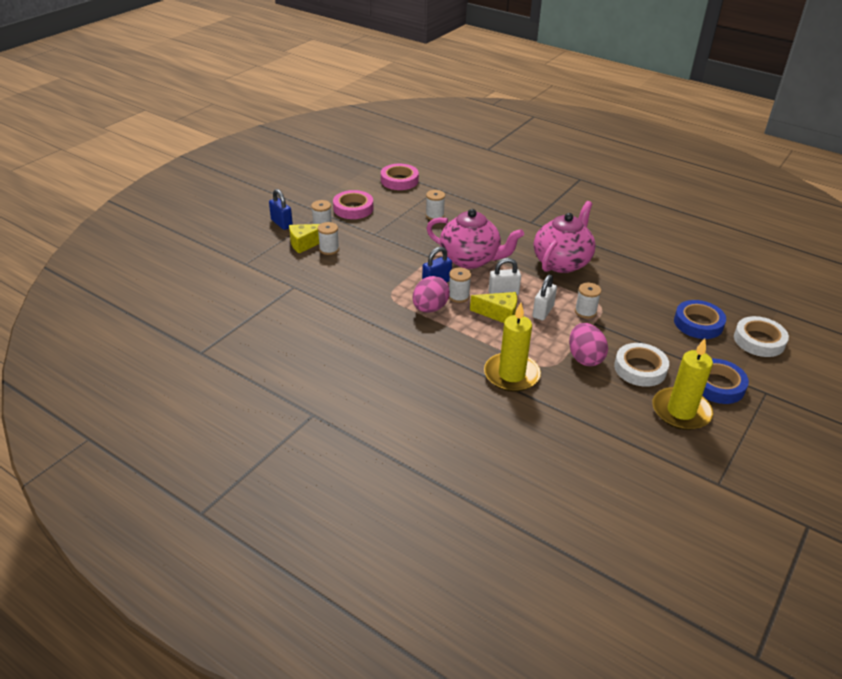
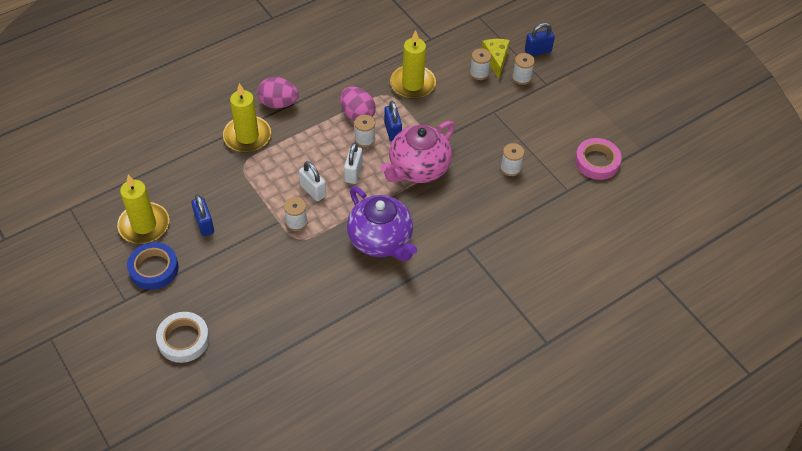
camera: 110 degrees right, 15 degrees up
pink tape [333,190,373,219] -> none
yellow cheese [470,292,517,323] -> none
pink teapot [534,201,596,273] -> purple teapot [347,186,417,261]
pink egg [569,323,608,366] -> pink egg moved to [257,77,299,109]
white tape [614,343,669,387] -> blue padlock [191,194,214,236]
blue tape [674,300,726,339] -> none
none -> yellow candle [390,30,436,99]

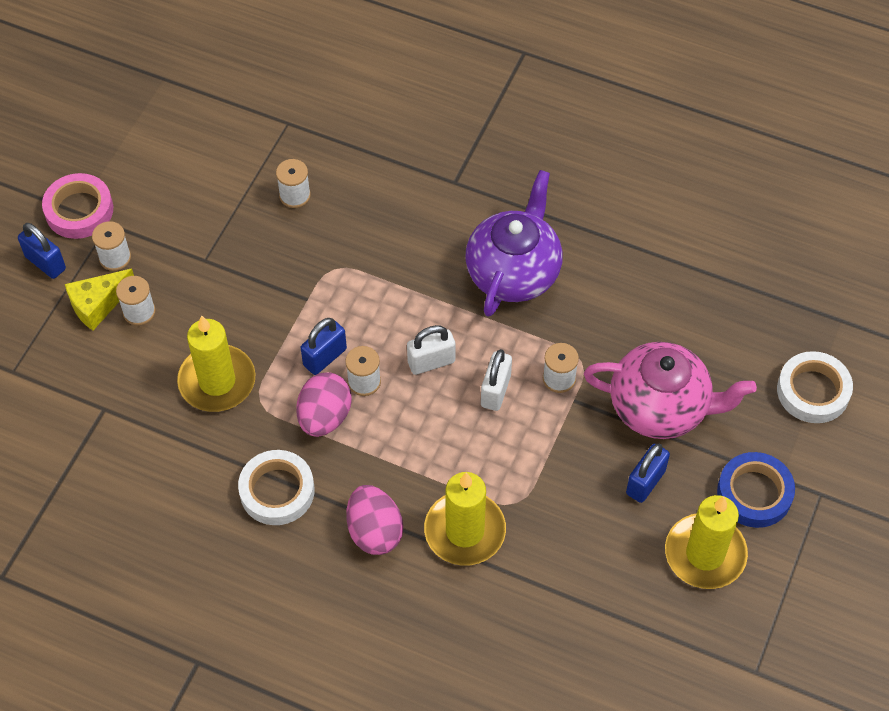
camera: 120 degrees left, 5 degrees up
pink teapot [380,121,455,183] -> pink teapot moved to [584,342,757,439]
pink tape [575,138,622,180] -> pink tape moved to [42,173,113,239]
none -> white tape [238,450,314,525]

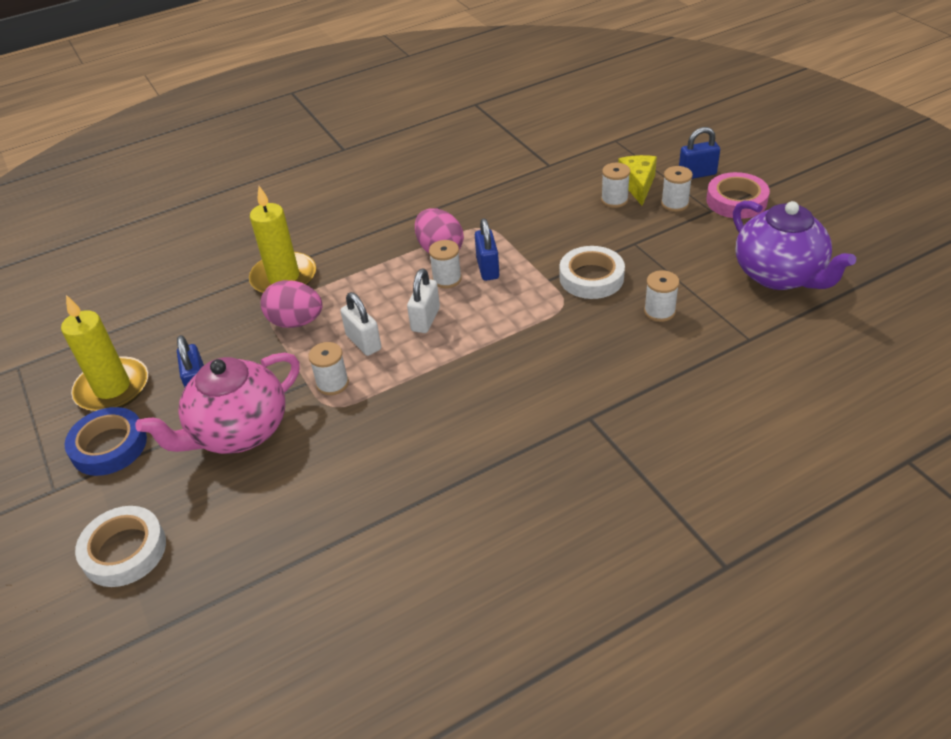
camera: 130 degrees right, 15 degrees down
yellow candle [177,315,255,412] -> none
white tape [238,450,314,525] -> white tape moved to [560,246,625,299]
pink egg [346,485,403,555] -> pink egg moved to [261,280,323,328]
purple teapot [465,170,563,317] -> purple teapot moved to [733,201,856,290]

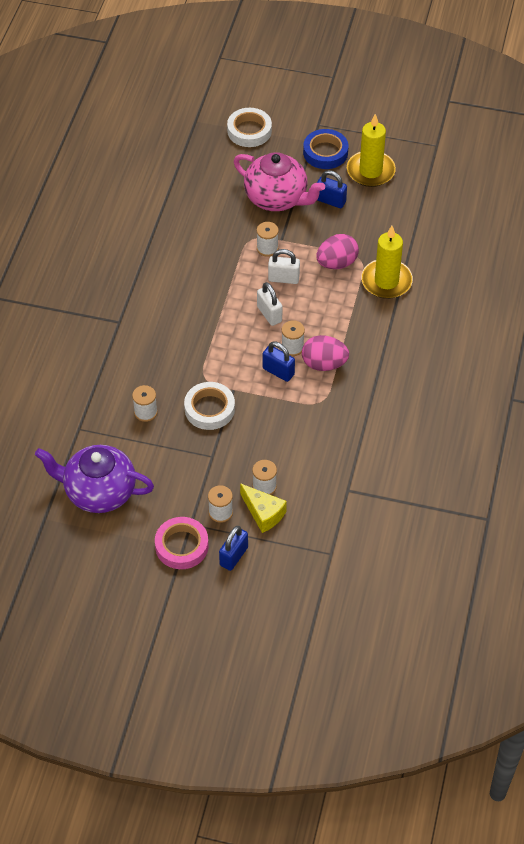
camera: 130 degrees right, 10 degrees up
pink teapot [135,352,300,454] -> pink teapot turned 120 degrees clockwise [234,152,325,211]

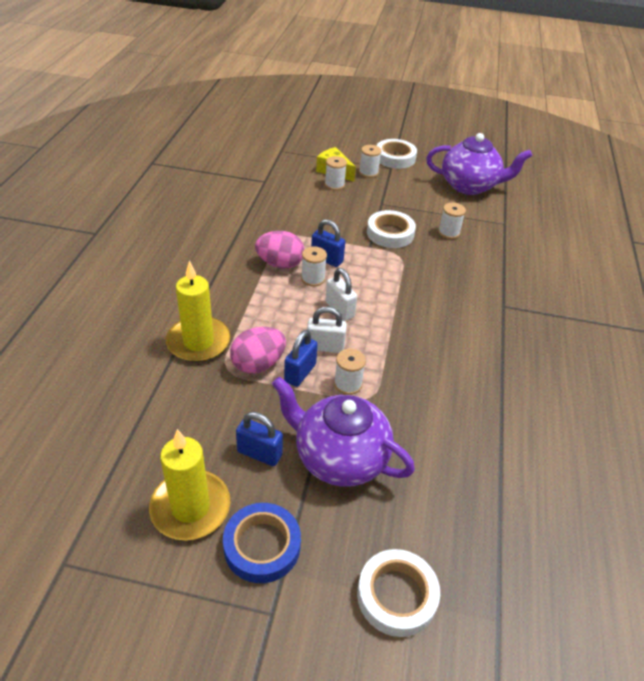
camera: 175 degrees right, 10 degrees down
pink tape [155,517,209,569] -> white tape [376,139,417,169]
blue padlock [219,526,248,571] -> blue padlock moved to [284,330,318,387]
pink teapot [234,152,325,211] -> purple teapot [272,377,415,486]

